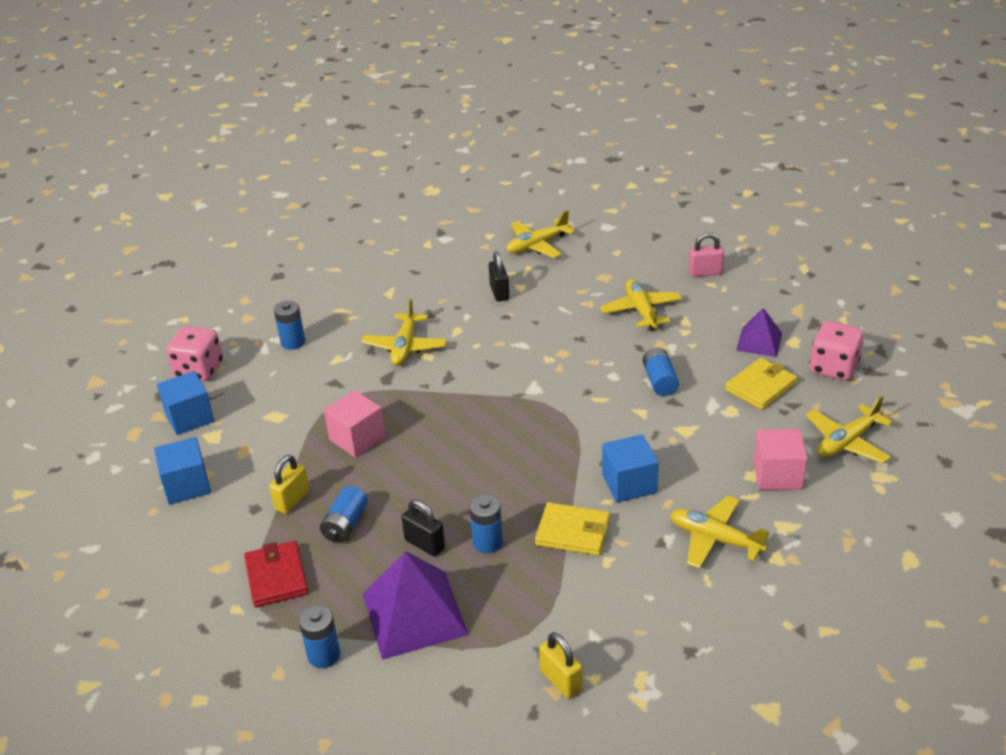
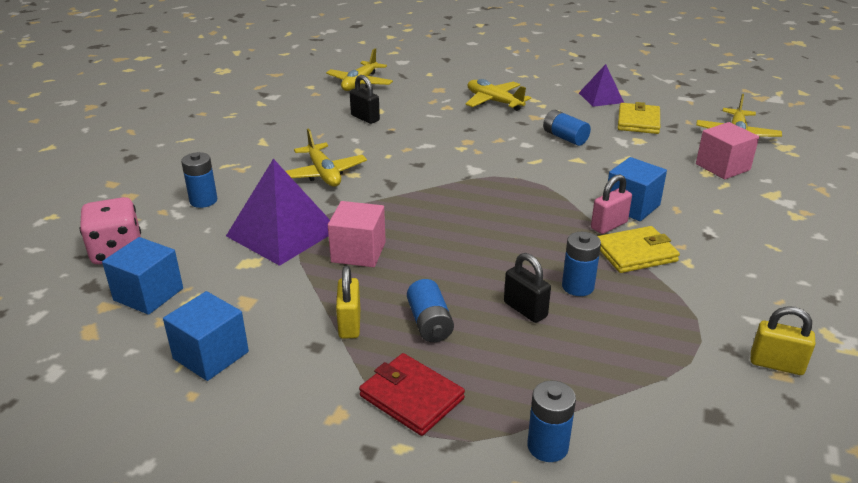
camera: 35 degrees left, 5 degrees down
purple pyramid [362,551,469,660] -> purple pyramid moved to [226,159,330,266]
black padlock [402,499,445,557] -> black padlock turned 45 degrees clockwise [504,253,551,323]
yellow plane [670,496,770,569] -> none
pink padlock [688,233,724,277] -> pink padlock moved to [591,174,632,234]
pink dice [810,321,864,381] -> none

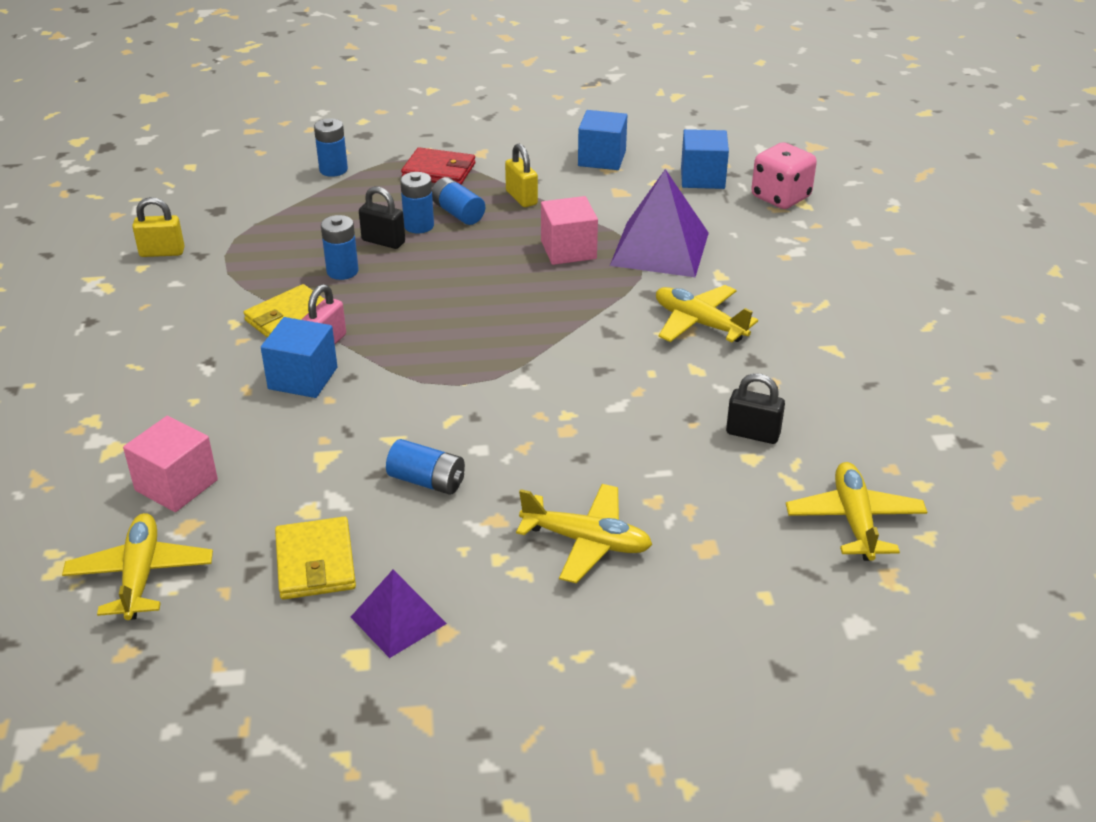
camera: 155 degrees right, 5 degrees up
blue battery [181,152,217,208] -> blue battery moved to [400,172,434,233]

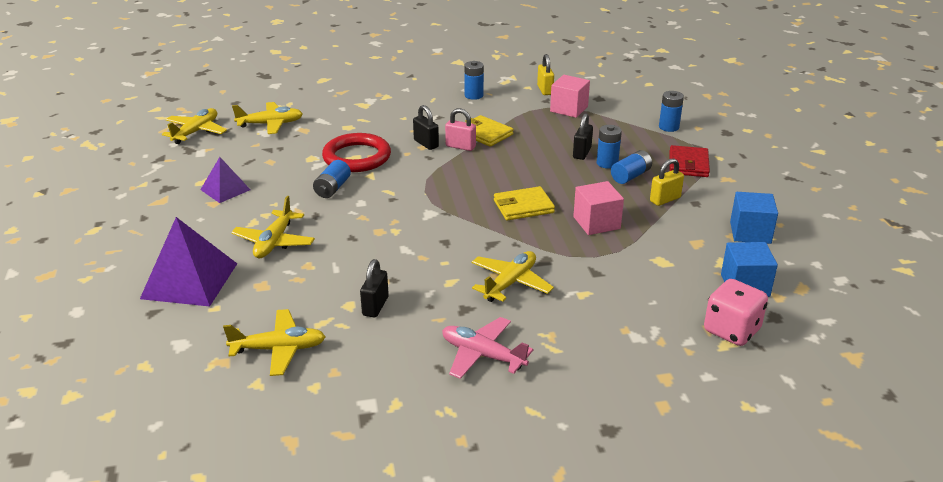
camera: 85 degrees right, 5 degrees down
pink cube [123,416,218,512] -> pink cube moved to [550,75,590,118]
blue cube [261,317,337,398] -> black padlock [413,105,439,150]
yellow wallet [275,517,356,600] -> yellow wallet moved to [494,186,555,221]
blue battery [321,215,359,280] -> blue battery moved to [464,61,484,100]
purple pyramid [610,169,709,277] -> purple pyramid moved to [140,217,237,307]
none -> yellow plane [162,108,227,144]
none -> red ring [322,133,391,172]
none -> pink plane [442,317,533,379]

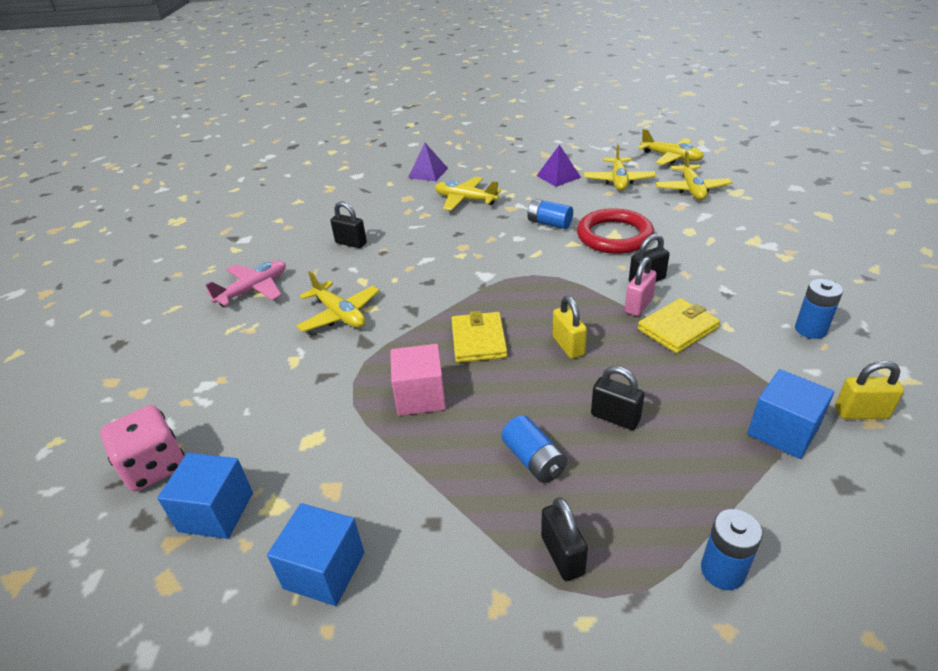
camera: 105 degrees right, 5 degrees up
purple pyramid [140,217,237,307] -> purple pyramid [408,143,448,181], size x0.58
yellow plane [223,309,326,376] -> yellow plane moved to [584,143,656,191]
pink cube [550,75,590,118] -> blue cube [747,369,834,459]
blue battery [597,125,622,169] -> none
yellow padlock [650,158,684,206] -> yellow padlock moved to [552,296,587,359]
red wallet [670,145,710,177] -> black padlock [541,497,588,581]

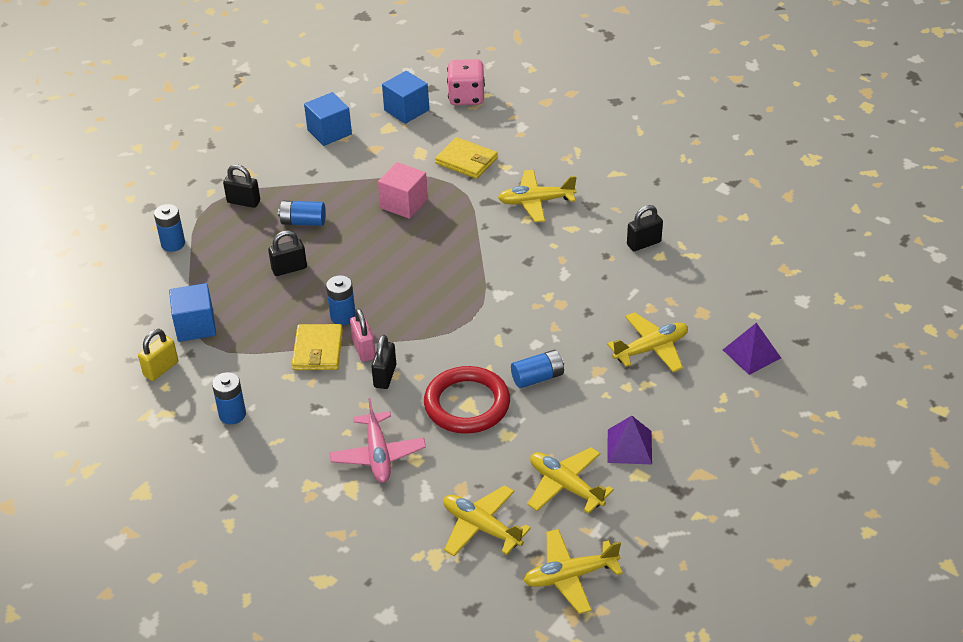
camera: 125 degrees right, 5 degrees up
pink plane [205,260,286,307] -> pink plane moved to [329,398,426,483]
yellow wallet [451,311,507,363] -> yellow wallet moved to [435,137,498,179]
yellow padlock [552,296,587,359] -> none
none -> blue battery [326,275,355,325]

